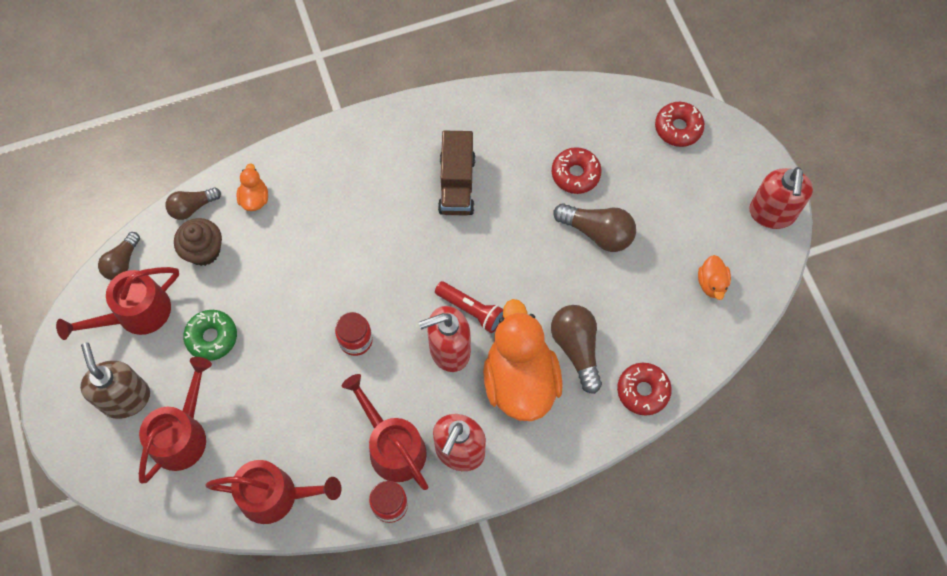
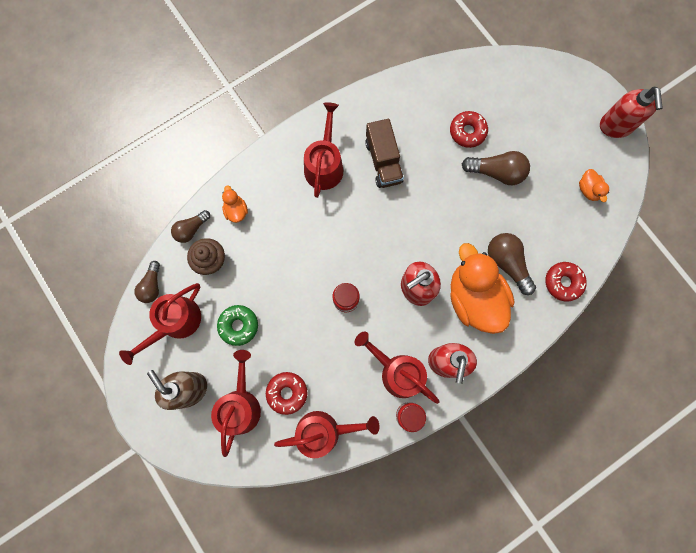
camera: 15 degrees left, 10 degrees up
red flashlight [435,281,503,333] -> none
red donut [655,102,705,147] -> red donut moved to [266,372,307,415]
none -> red watering can [304,102,343,198]

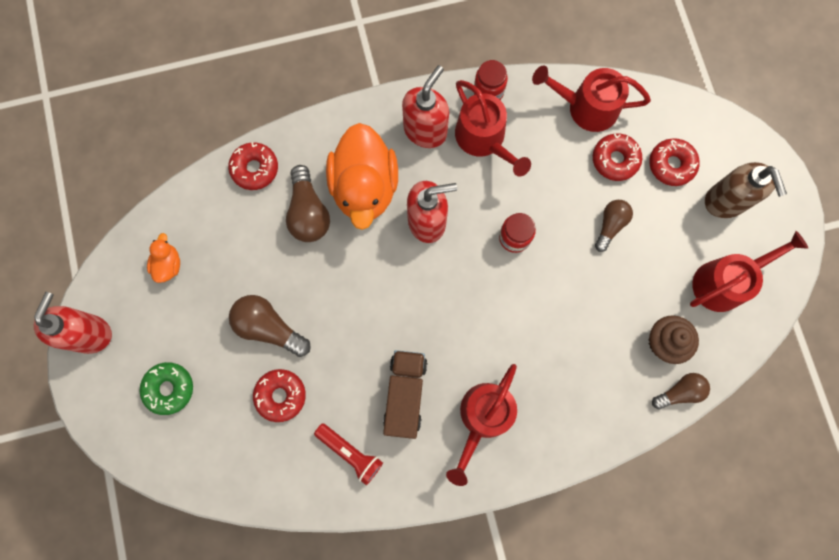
camera: 160 degrees left, 0 degrees up
brown light bulb [134,261,160,303] -> brown light bulb moved to [595,200,633,252]
red watering can [211,350,261,457] -> red donut [649,138,700,186]
green donut [217,305,258,346] -> green donut moved to [140,362,193,415]
orange duck [222,186,248,223] -> none
none -> red flashlight [314,423,383,485]

